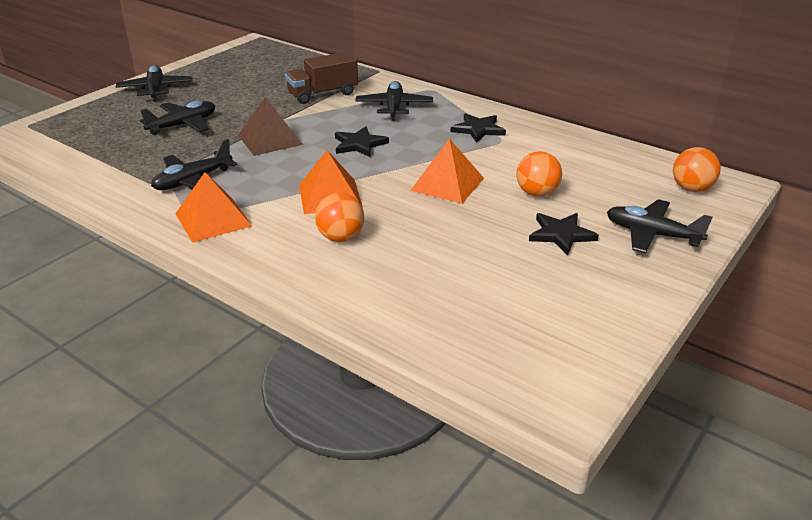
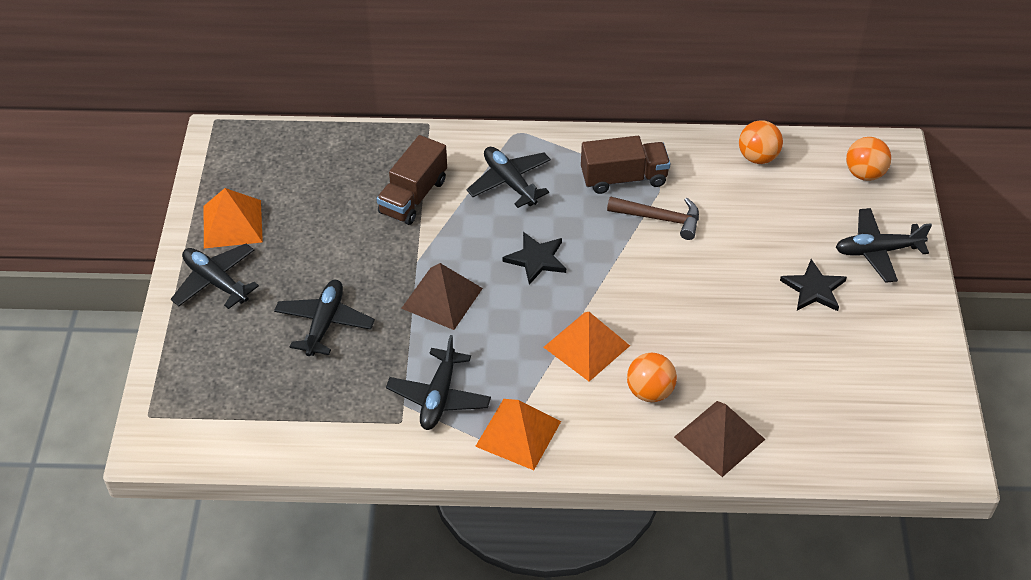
camera: 35 degrees left, 15 degrees up
orange pyramid [411,138,484,204] -> orange pyramid moved to [204,188,263,248]
black star [451,113,506,143] -> brown truck [581,136,670,194]
orange ball [516,151,562,197] -> orange ball moved to [739,120,783,164]
none -> brown hammer [607,196,699,240]
none -> brown pyramid [674,401,765,477]

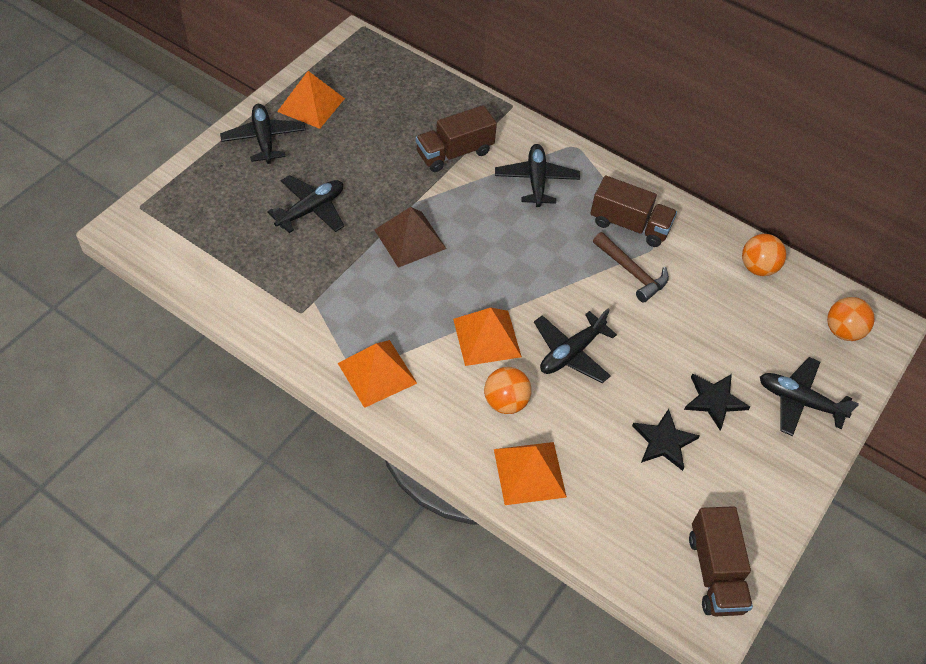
camera: 30 degrees right, 5 degrees up
black plane [386,335,491,430] -> black plane moved to [534,309,617,383]
black star [502,232,566,285] -> black star moved to [632,409,700,471]
brown pyramid [674,401,765,477] -> orange pyramid [494,442,567,505]
none -> brown truck [689,506,753,616]

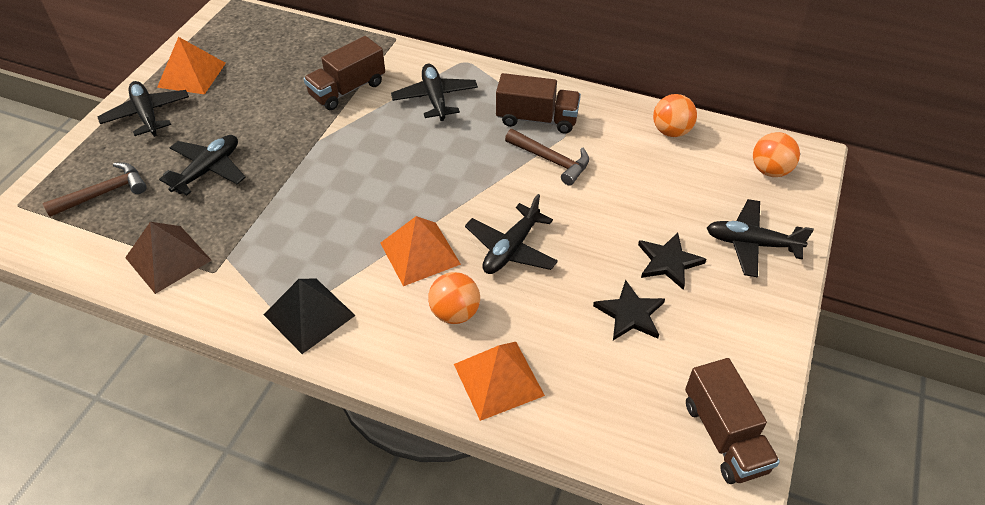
camera: 10 degrees left, 5 degrees down
orange pyramid [338,340,417,408] -> black pyramid [263,279,356,354]
brown pyramid [375,207,447,268] -> brown pyramid moved to [125,222,211,294]
none -> brown hammer [43,162,147,217]

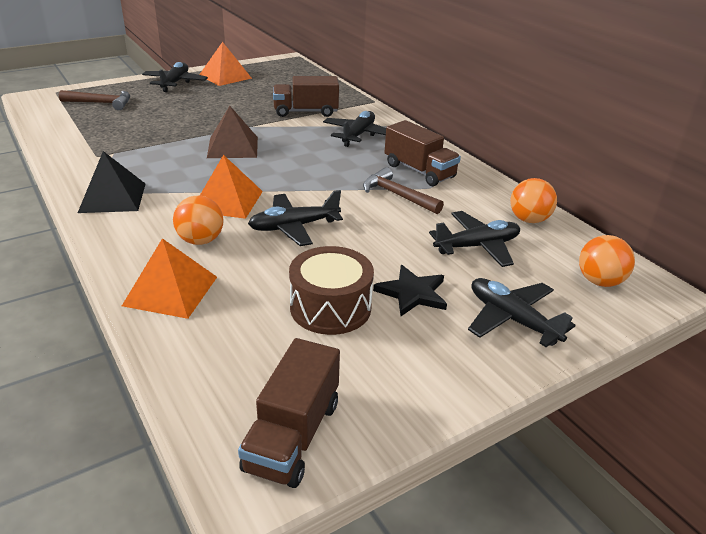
camera: 35 degrees right, 15 degrees down
brown pyramid [125,222,211,294] -> brown pyramid moved to [207,106,258,158]
black plane [159,135,246,195] -> black plane moved to [429,211,520,267]
brown hammer [505,129,589,186] -> brown hammer turned 150 degrees clockwise [363,167,444,214]
black star [593,280,665,340] -> brown drum [289,246,374,335]

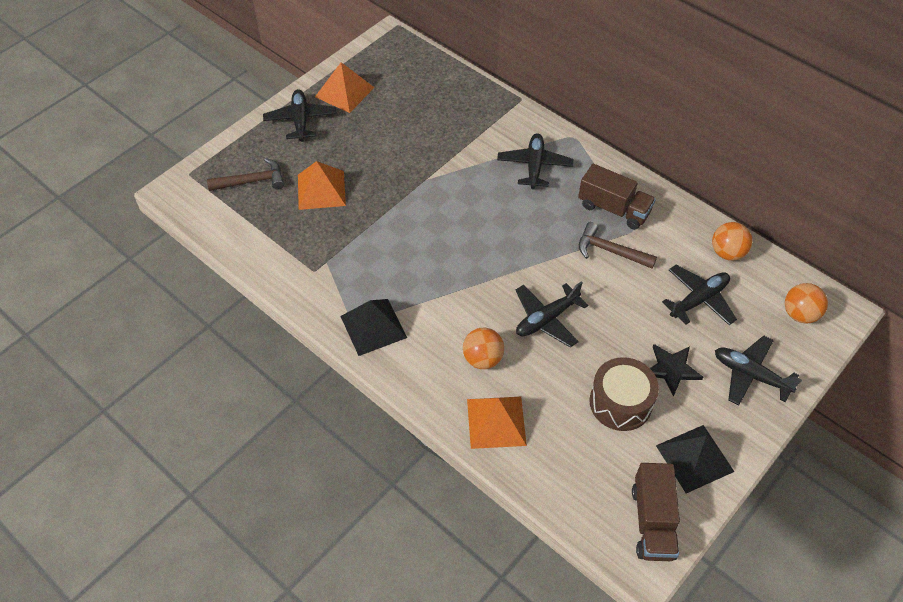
camera: 15 degrees left, 20 degrees up
orange pyramid [200,155,263,219] -> orange pyramid moved to [298,161,346,210]
brown pyramid [207,106,258,158] -> none
brown truck [273,76,339,117] -> none
none -> black pyramid [656,425,735,493]

